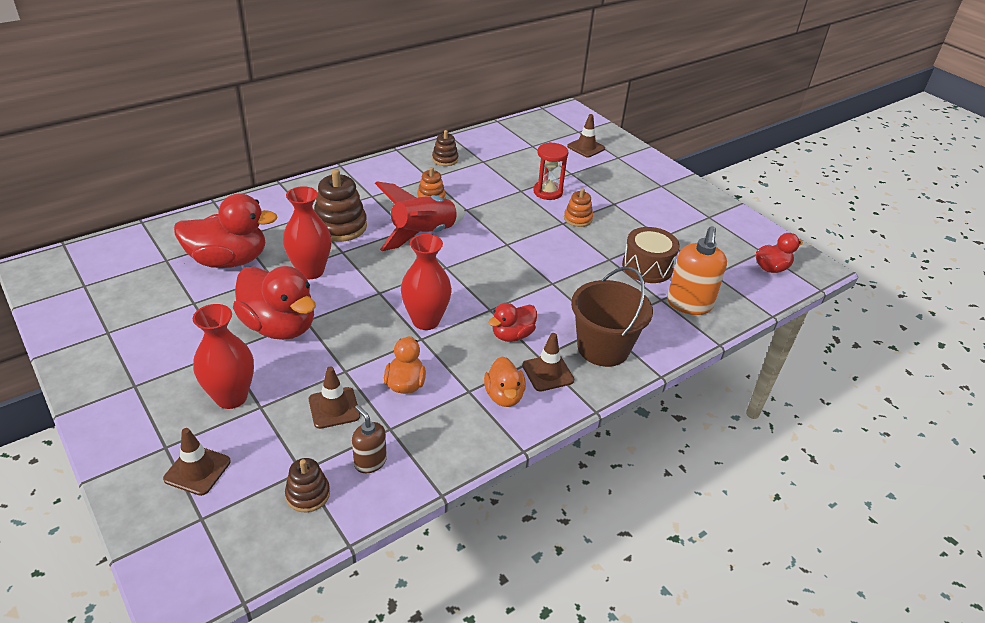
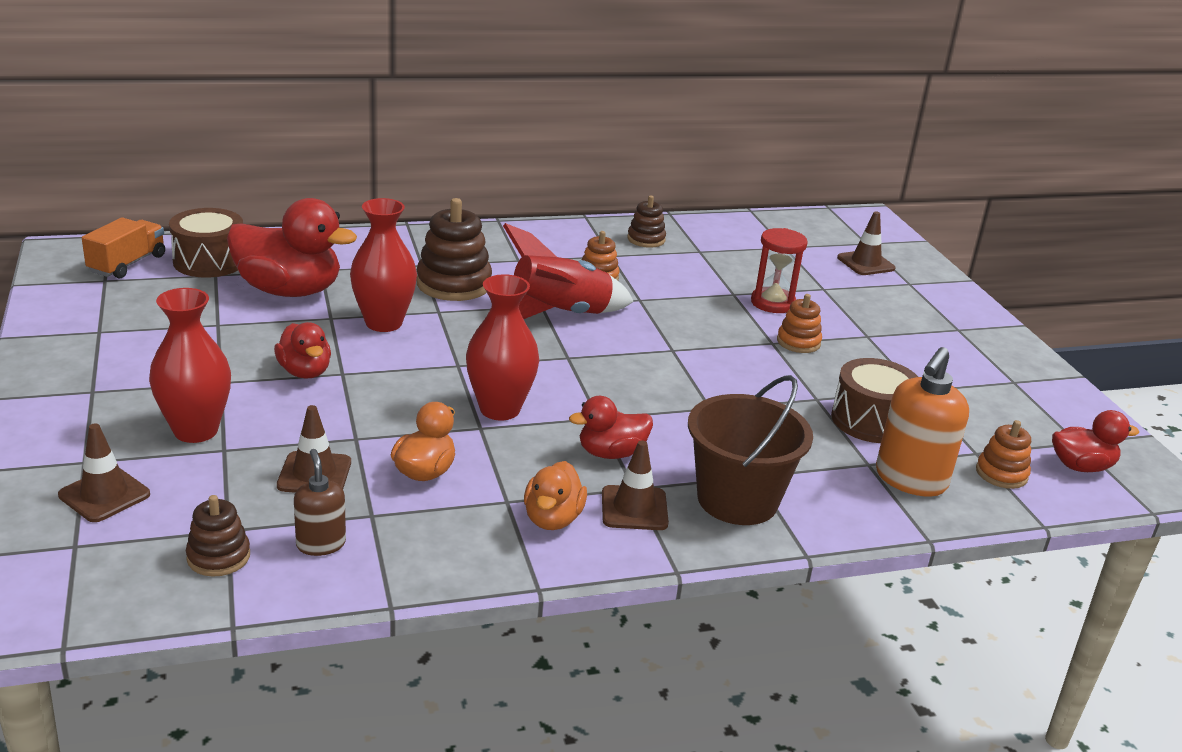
camera: 20 degrees right, 10 degrees down
red duck [233,266,316,340] -> red duck [274,322,331,379], size x0.55
none -> orange truck [82,217,165,279]
none -> brown drum [169,208,243,278]
none -> orange stacking toy [976,420,1031,489]

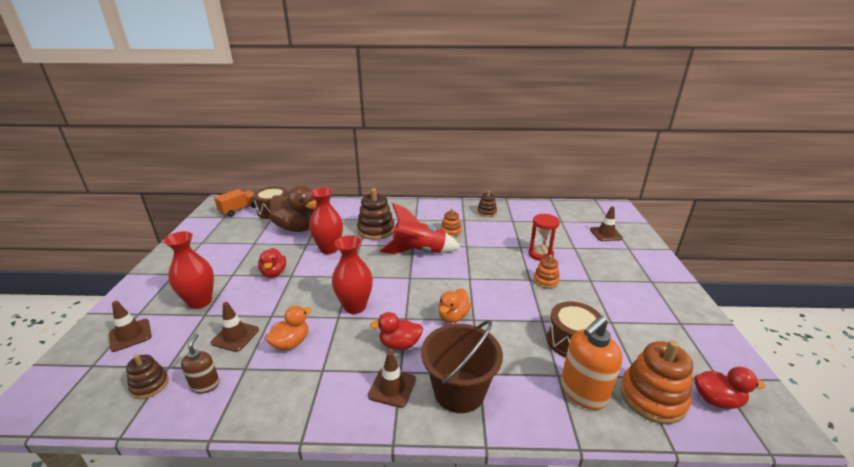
camera: 20 degrees right, 0 degrees up
red duck [227,198,357,297] -> brown duck [269,185,317,232]
orange duck [524,461,587,530] -> orange duck moved to [438,289,471,323]
orange stacking toy [976,420,1031,489] -> orange stacking toy [620,340,693,424], size x1.77

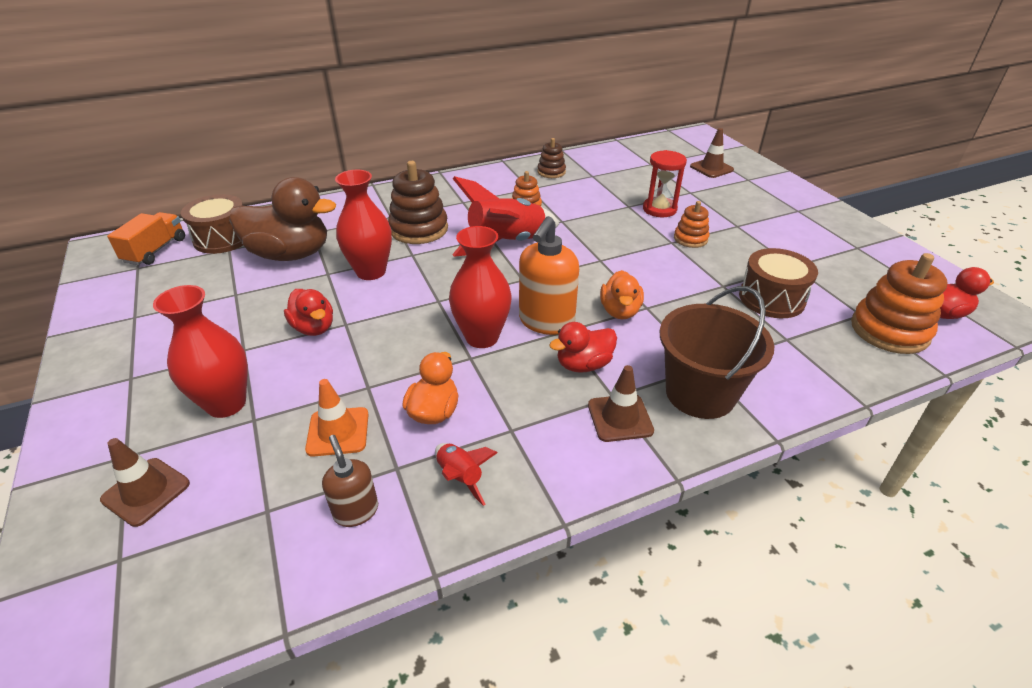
camera: 25 degrees left, 10 degrees up
brown stacking toy [126,354,169,399] -> none
brown traffic cone [211,302,259,352] -> orange traffic cone [305,379,369,457]
orange soap dispenser [561,316,622,410] -> orange soap dispenser moved to [519,216,579,335]
none -> red rocket [435,443,498,506]

